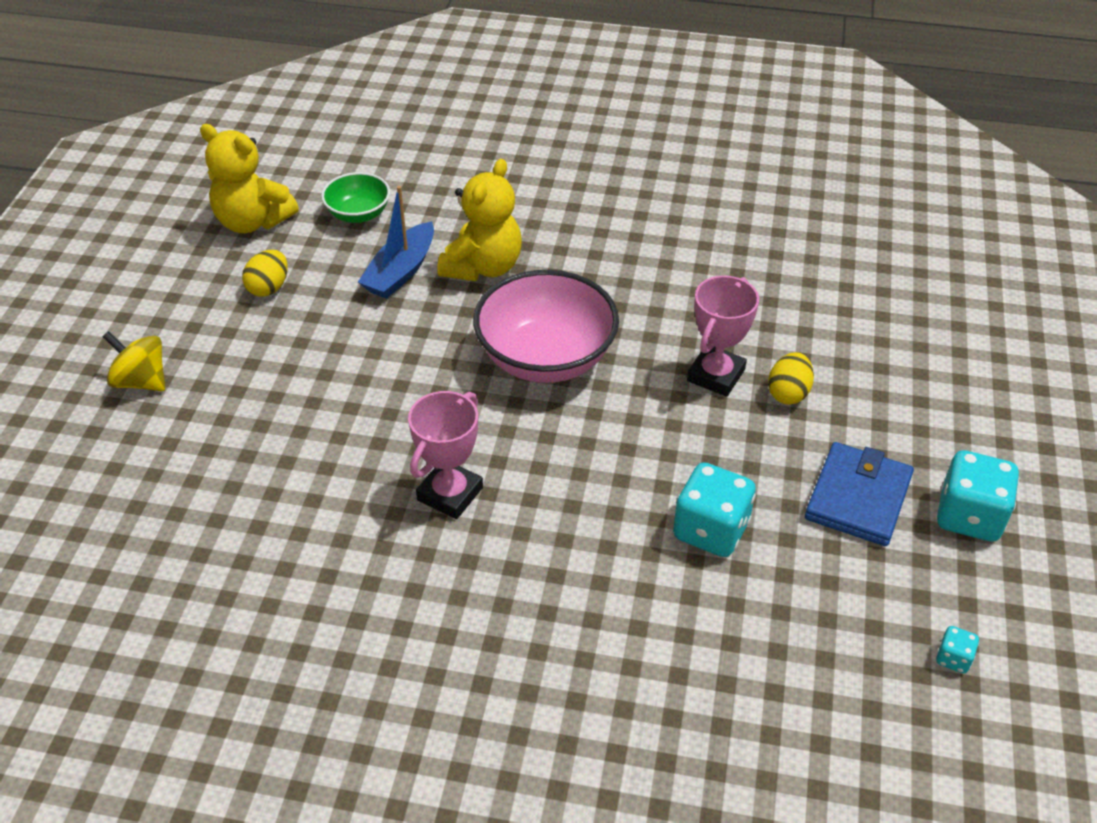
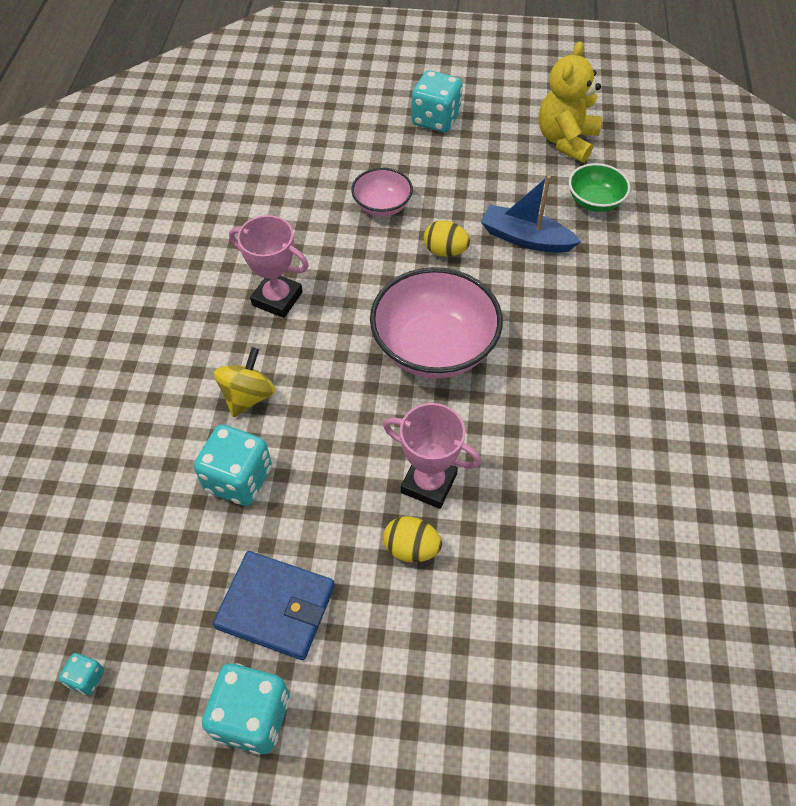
camera: 85 degrees right, 10 degrees up
yellow spinning top [103,331,165,391] -> yellow spinning top moved to [214,347,275,417]
yellow egg [242,250,288,297] -> yellow egg moved to [424,220,470,257]
yellow teddy bear [438,159,522,281] -> none
none -> pink bowl [351,168,413,217]
none -> turquoise dice [411,70,463,132]

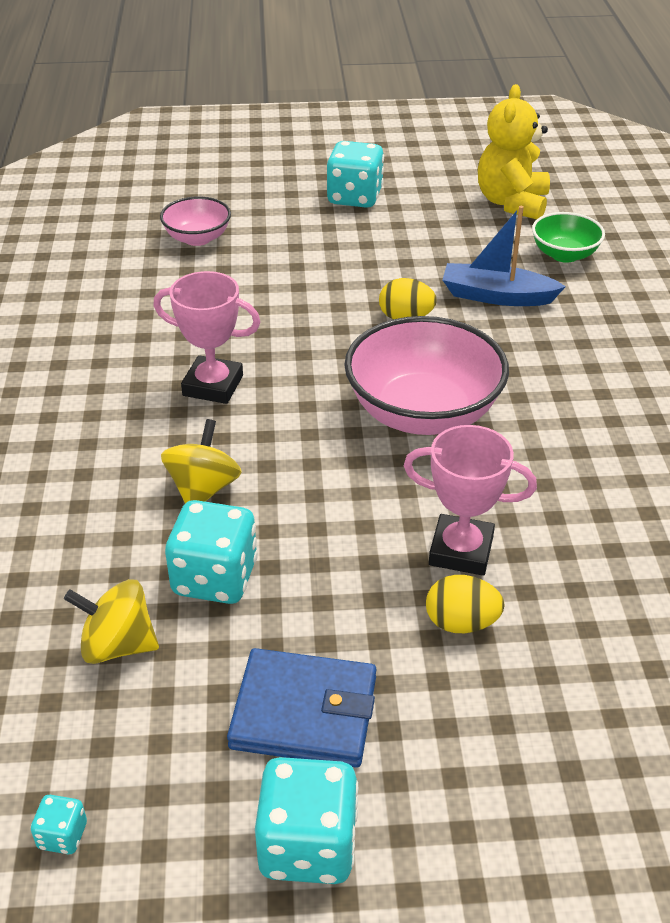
camera: 10 degrees left, 15 degrees down
pink bowl [351,168,413,217] -> pink bowl moved to [160,196,231,246]
none -> yellow spinning top [64,579,159,664]

